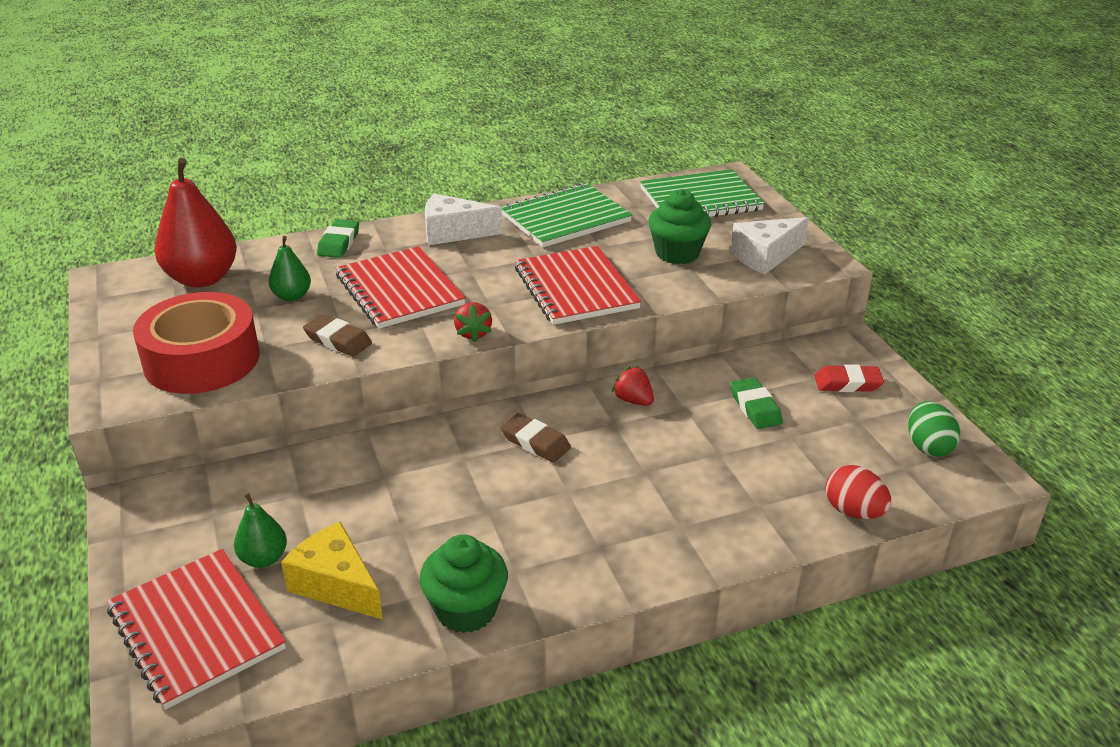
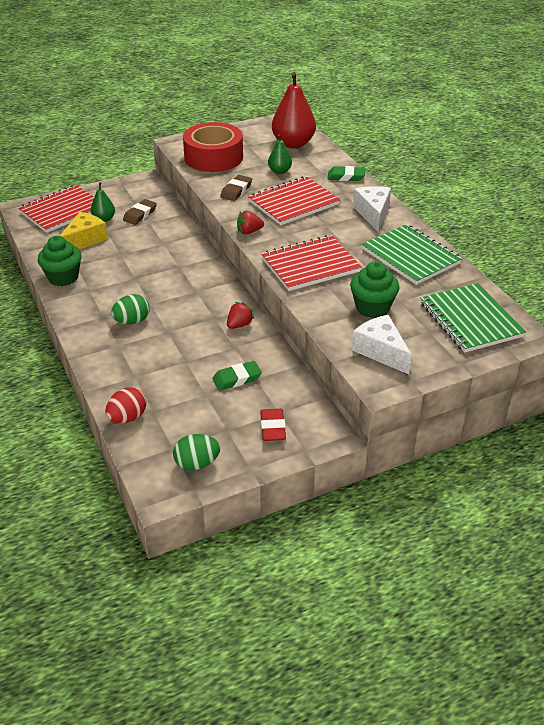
camera: 85 degrees right, 5 degrees up
brown eraser [501,413,571,462] -> brown eraser moved to [123,199,157,225]
none -> green egg [111,294,150,324]

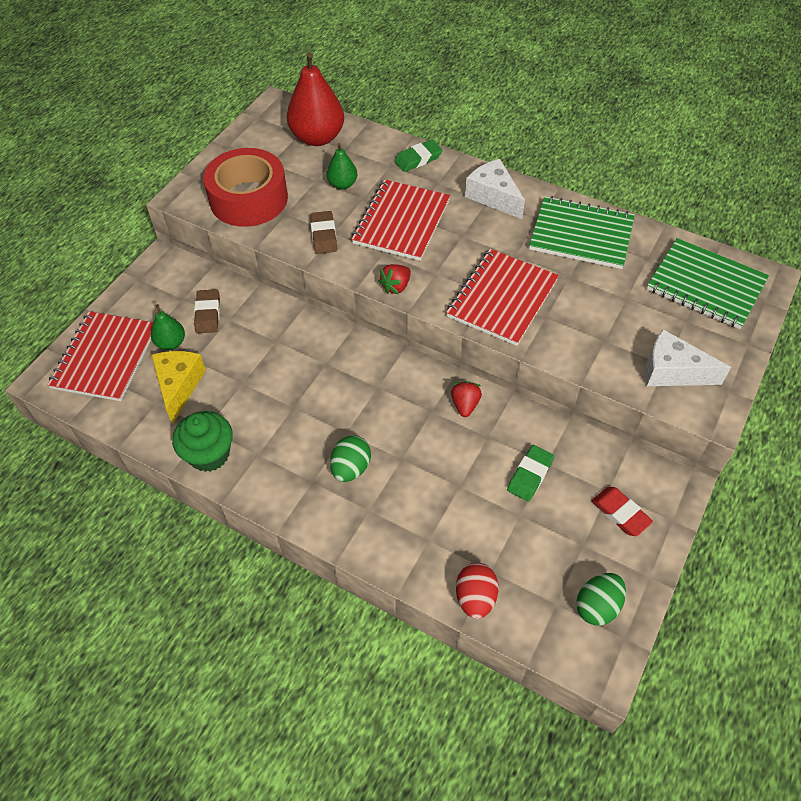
camera: 35 degrees left, 15 degrees up
green cupcake [350,261,399,318] -> none

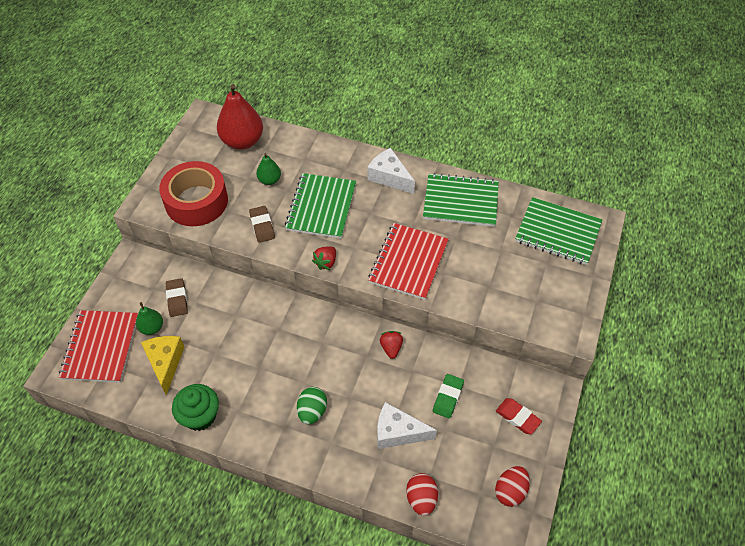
camera: 10 degrees left, 0 degrees up
red notebook [352,179,450,261] -> green notebook [285,173,356,239]
green eraser [394,140,443,172] -> none
green egg [576,573,626,625] -> red egg [495,466,530,507]
white cheese [645,329,731,386] -> white cheese moved to [377,402,437,449]

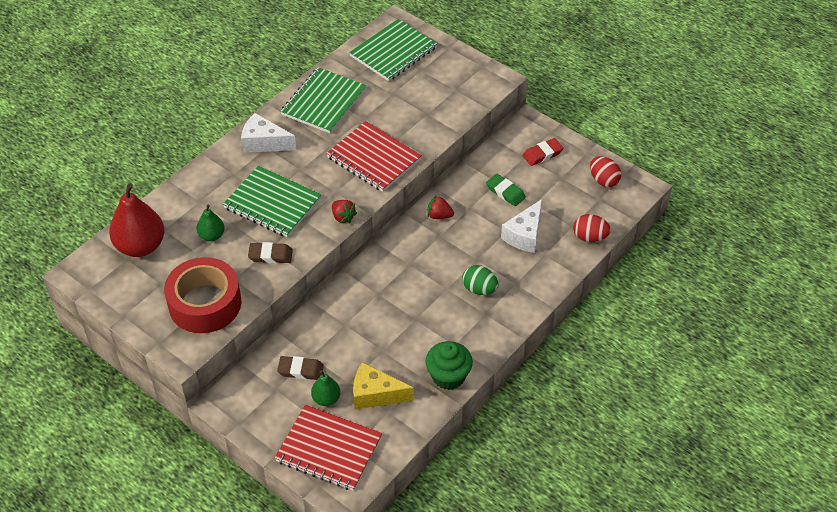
camera: 70 degrees left, 5 degrees down
white cheese [367,148,415,194] -> white cheese turned 45 degrees clockwise [241,113,296,153]

